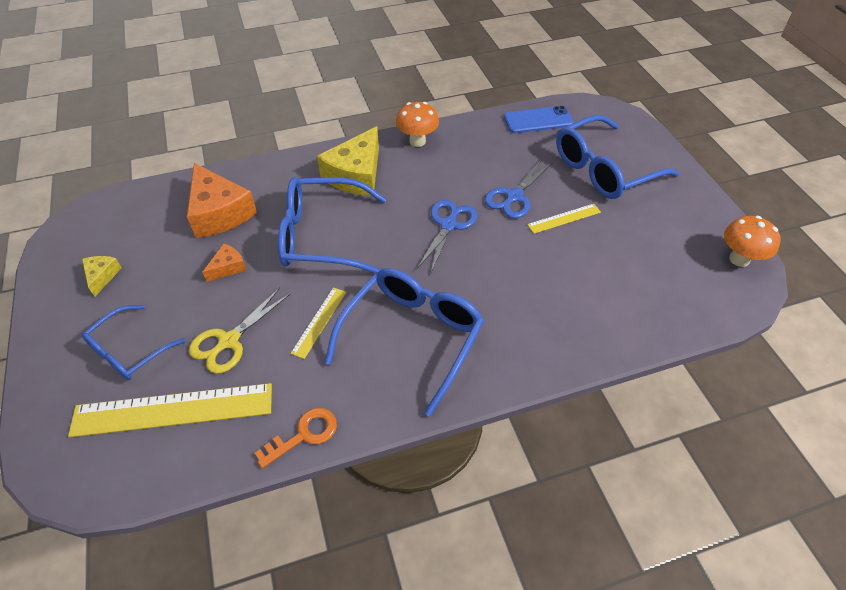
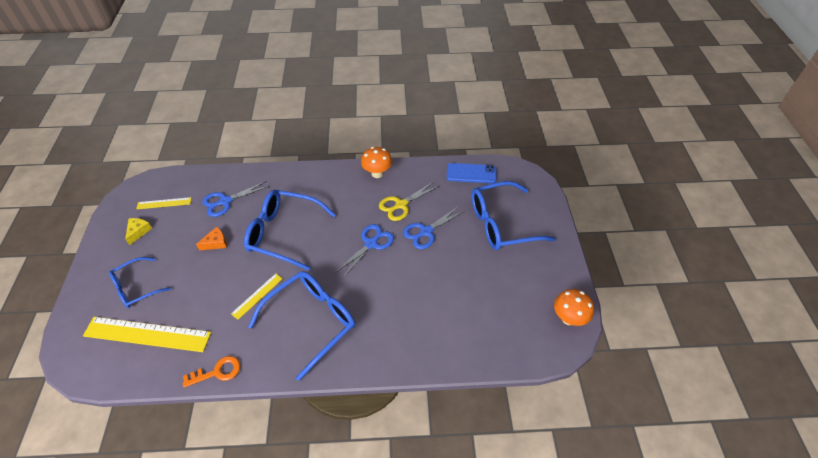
camera: 15 degrees right, 0 degrees up
orange cheese [187,163,257,238] -> blue scissors [202,181,270,217]
yellow scissors [189,287,290,374] -> yellow scissors moved to [379,181,439,221]
yellow cheese [317,126,379,196] -> none
yellow ruler [527,204,601,234] -> yellow ruler moved to [136,197,192,209]

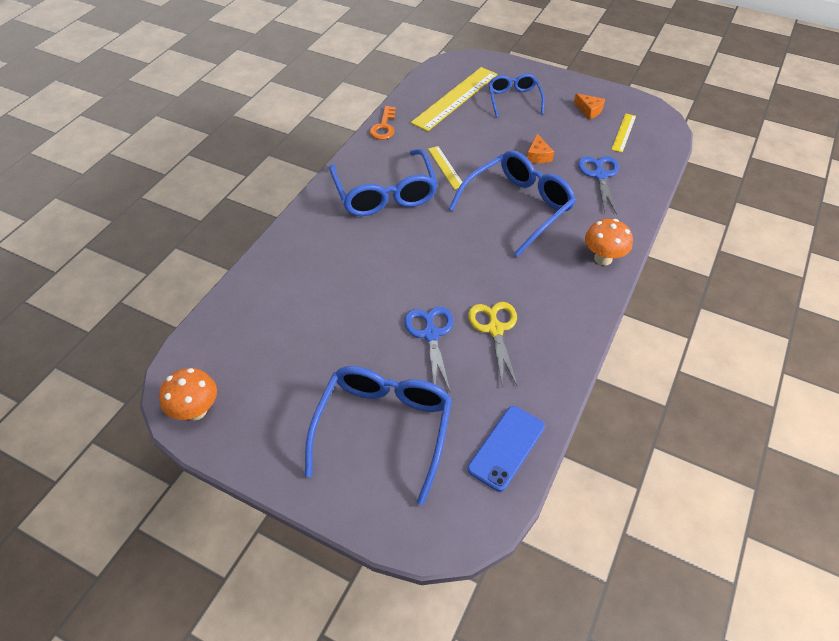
camera: 120 degrees right, 0 degrees up
yellow cheese [125,218,152,245] -> orange cheese [574,93,605,119]
blue scissors [335,224,394,278] -> none
orange mushroom [361,147,392,178] -> orange mushroom moved to [585,219,633,266]

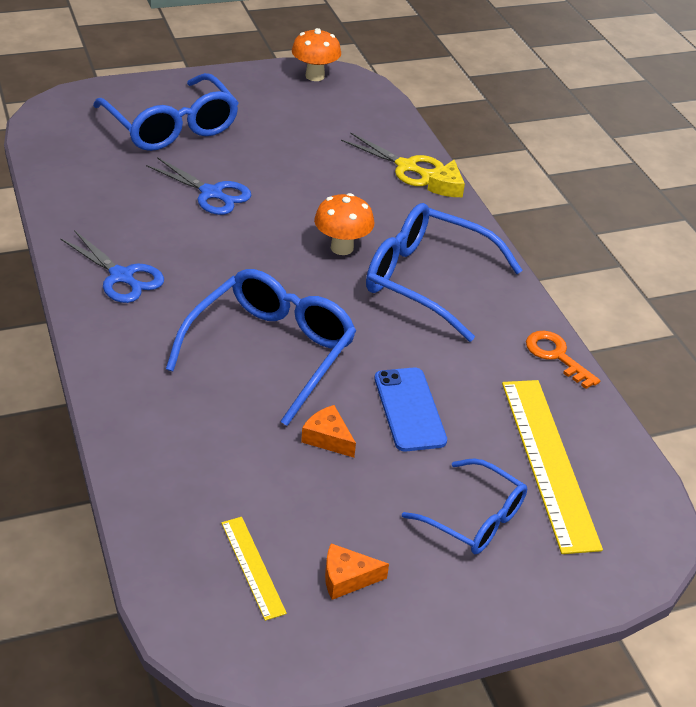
camera: 130 degrees right, 10 degrees down
yellow ruler [428,146,462,189] -> none
blue glasses [449,151,576,257] -> blue glasses turned 150 degrees counterclockwise [166,269,356,426]
yellow scissors [468,302,518,388] -> yellow scissors moved to [341,132,444,186]
blue phone [468,406,545,492] -> blue phone moved to [374,368,447,451]
blue scissors [578,156,619,214] -> blue scissors moved to [60,230,164,303]
orange mushroom [585,219,633,266] -> orange mushroom moved to [314,193,374,255]
none -> yellow cheese [427,160,465,197]

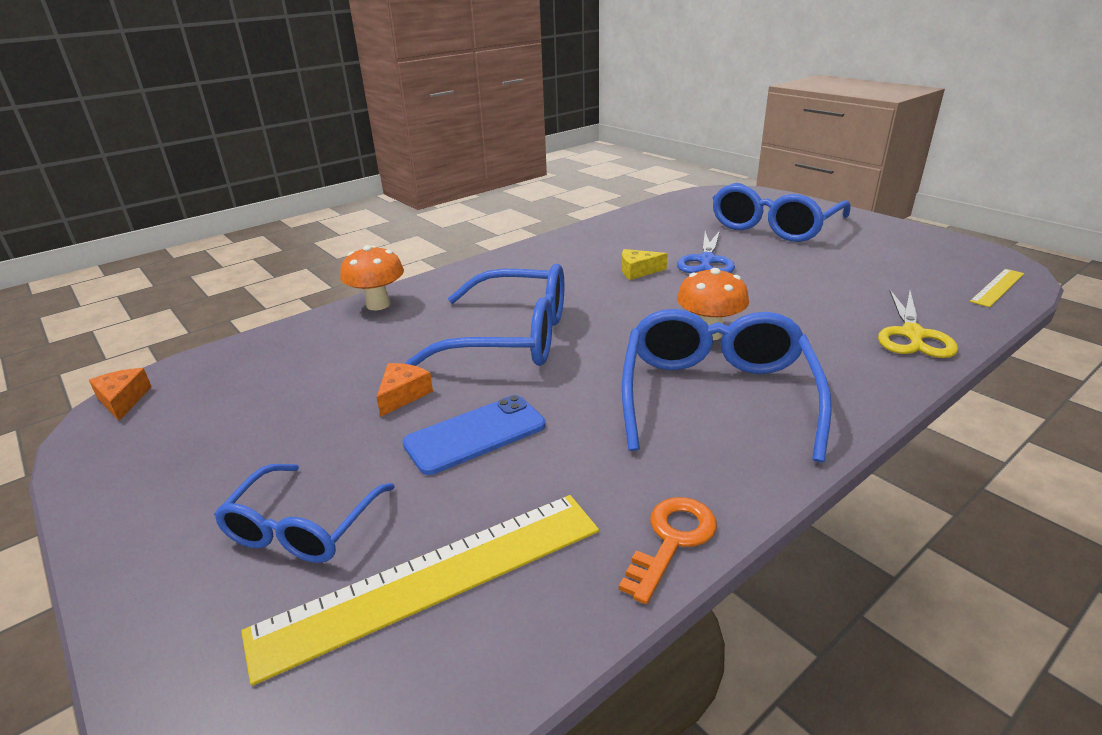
camera: 75 degrees right, 10 degrees down
blue scissors [60,230,164,303] -> none
yellow ruler [221,517,287,621] -> yellow ruler moved to [970,269,1024,307]
orange mushroom [292,28,341,81] -> orange mushroom moved to [340,245,404,310]
orange cheese [325,543,389,600] -> orange cheese moved to [89,368,152,421]
yellow cheese [427,160,465,197] -> yellow cheese moved to [622,249,667,280]

